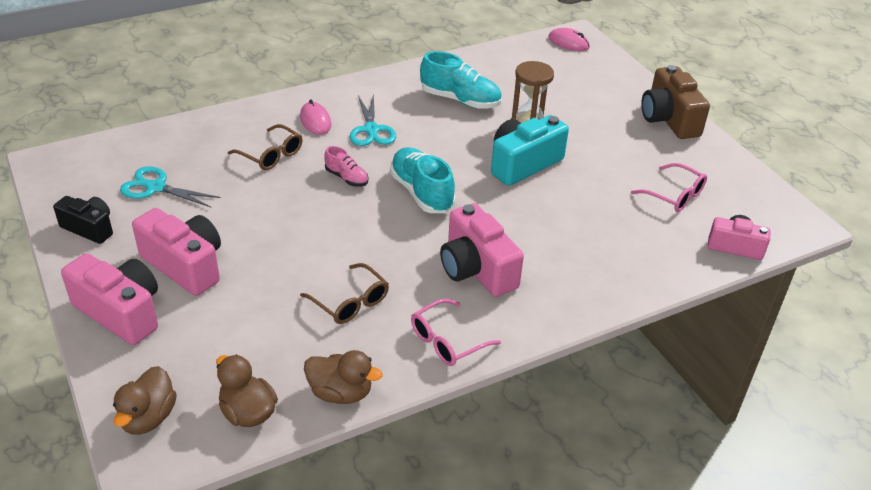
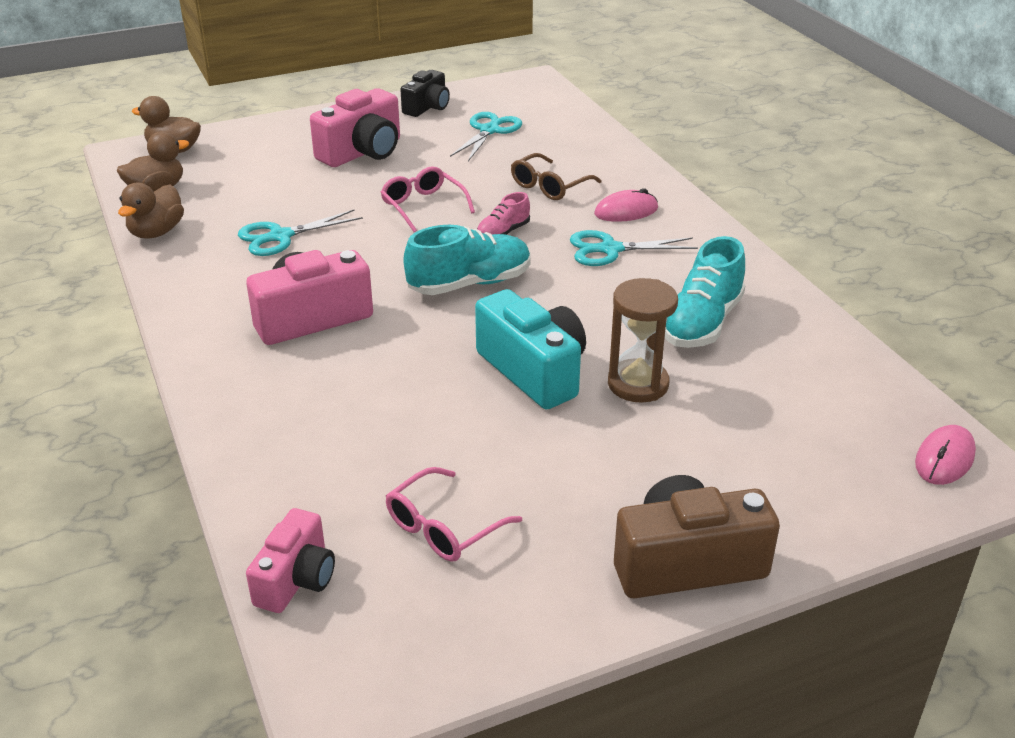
camera: 95 degrees right, 5 degrees down
pink camera [61,253,158,345] -> none
brown glasses [300,263,389,324] -> turquoise scissors [238,210,363,256]
pink glasses [411,299,501,366] -> pink glasses moved to [380,166,475,232]

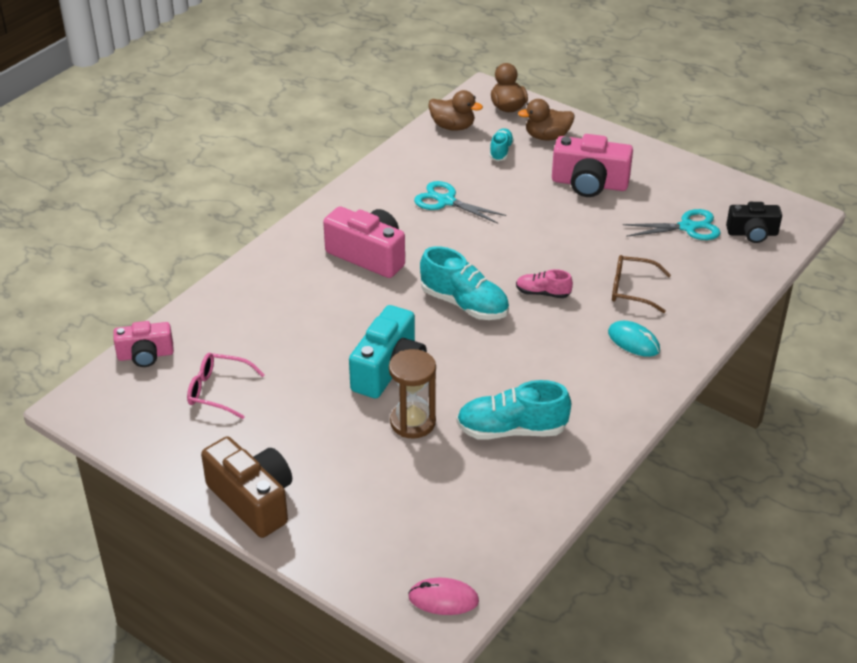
camera: 60 degrees right, 5 degrees up
brown duck [118,183,184,238] -> brown duck moved to [518,99,575,141]
pink glasses [380,166,475,232] -> none
black camera [400,70,450,117] -> black camera moved to [726,202,782,243]
turquoise scissors [570,230,698,266] -> none
pink mouse [594,188,658,222] -> turquoise mouse [608,321,660,357]
none -> turquoise shoe [489,128,514,161]

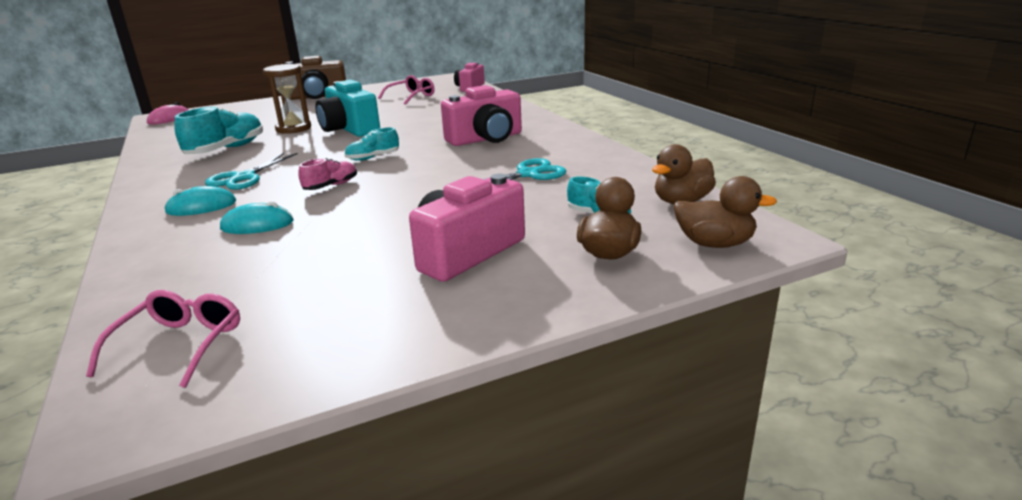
camera: 120 degrees right, 15 degrees down
turquoise shoe [420,246,509,320] -> turquoise shoe [344,128,399,161], size x0.56
brown glasses [612,255,671,313] -> turquoise mouse [220,201,293,234]
turquoise scissors [623,209,721,240] -> turquoise scissors moved to [205,153,298,190]
black camera [726,202,782,243] -> pink glasses [86,290,240,388]

